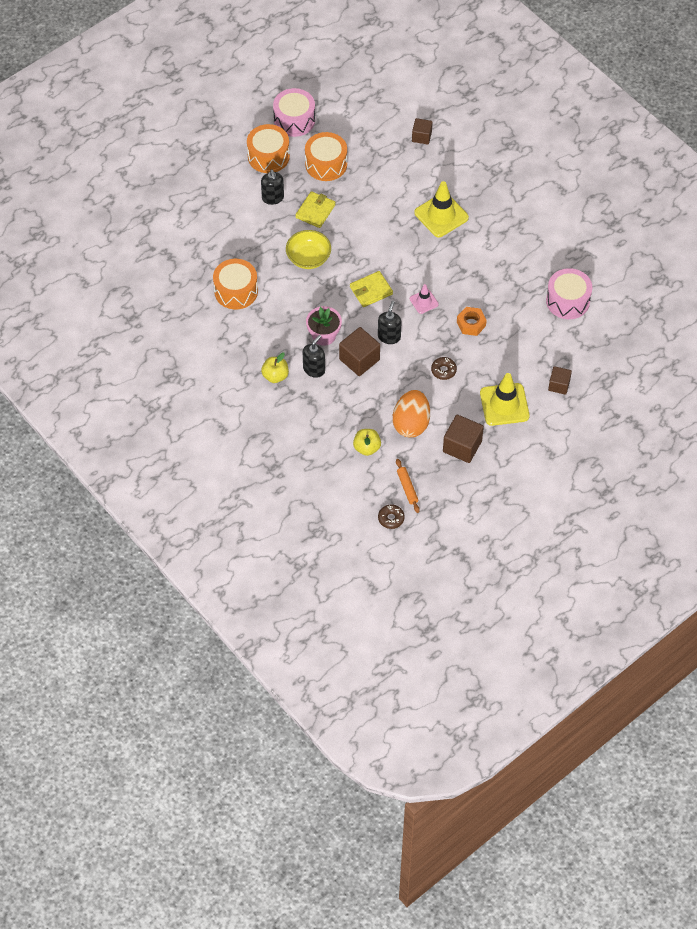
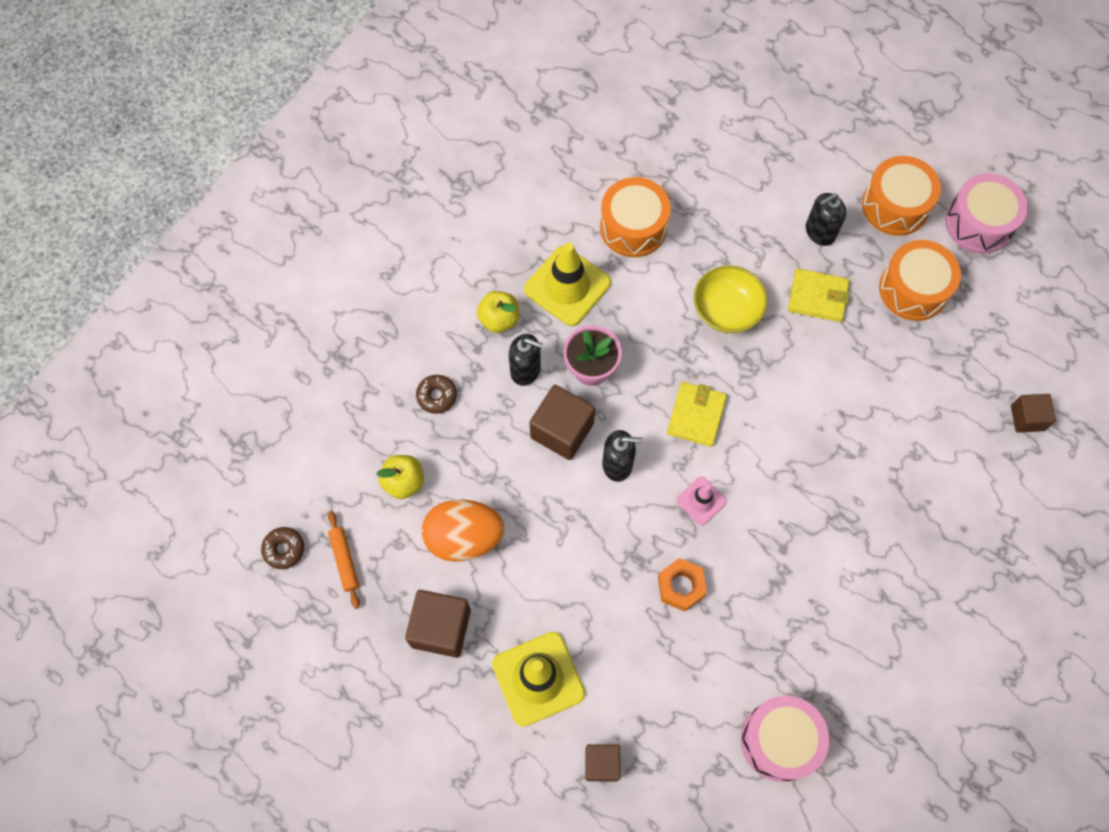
camera: 75 degrees right, 10 degrees up
yellow wallet [350,271,393,307] -> yellow wallet turned 60 degrees clockwise [667,382,727,447]
orange rolling pin [396,459,420,513] -> orange rolling pin turned 75 degrees counterclockwise [328,511,360,609]
yellow traffic cone [414,181,469,237] -> yellow traffic cone moved to [524,243,611,326]
brown donut [431,357,457,380] -> brown donut moved to [416,375,457,414]

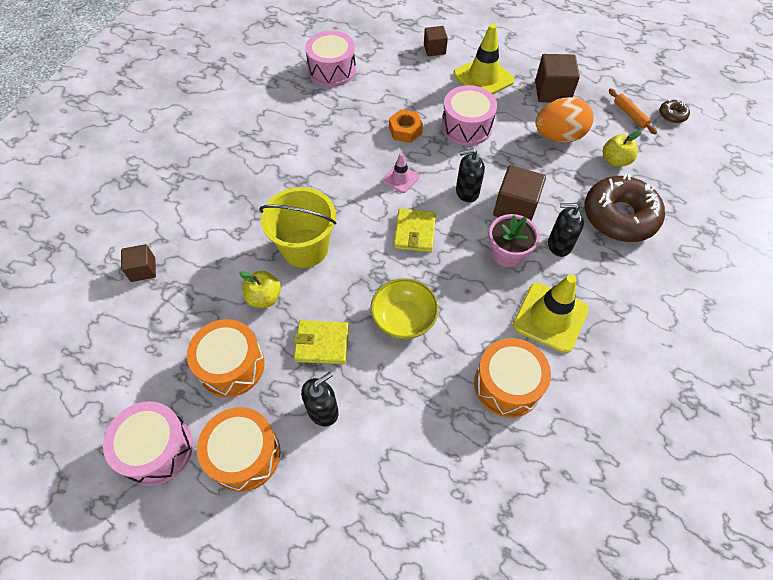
camera: 170 degrees right, 10 degrees down
brown donut [416,375,457,414] -> brown donut [584,174,665,242], size x2.35
yellow apple [477,291,519,333] -> yellow apple moved to [239,271,281,308]
none -> yellow bucket [259,187,336,268]
none -> pink drum [441,85,497,146]

